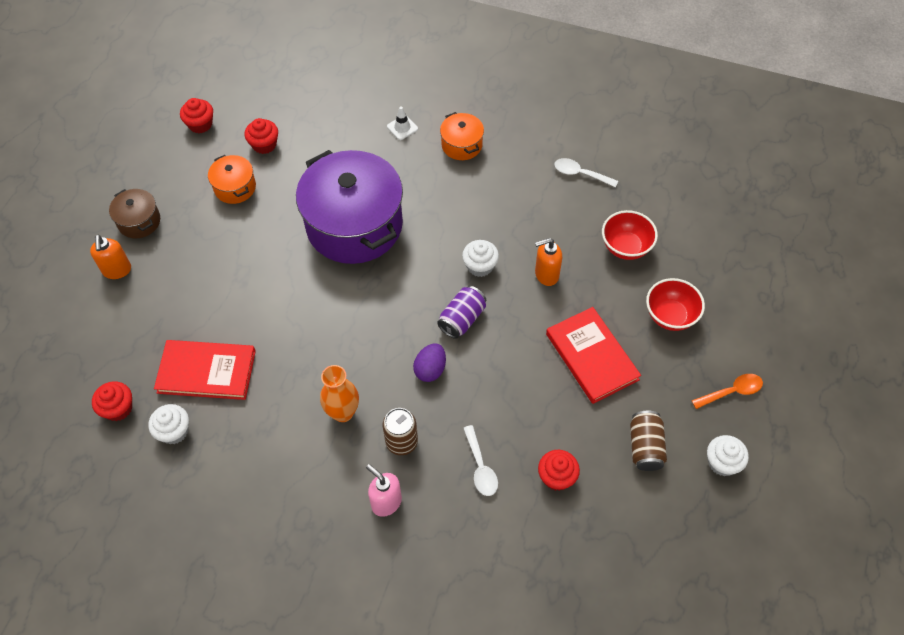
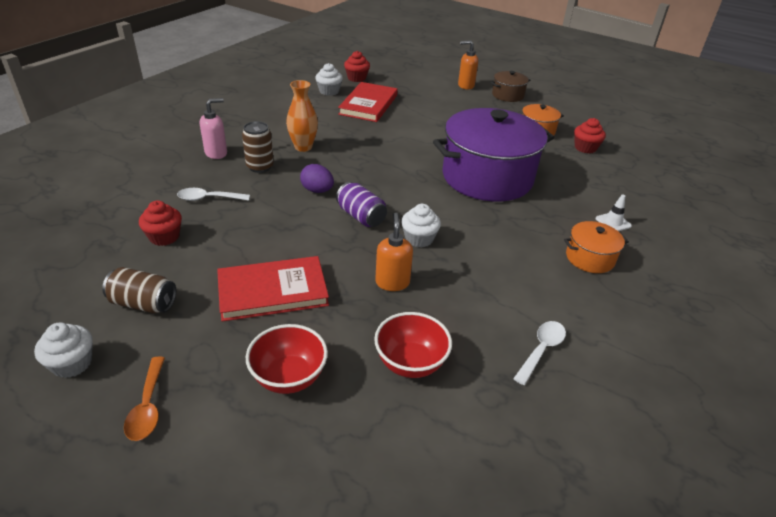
camera: 100 degrees right, 20 degrees down
red cupcake [180,98,213,133] -> none

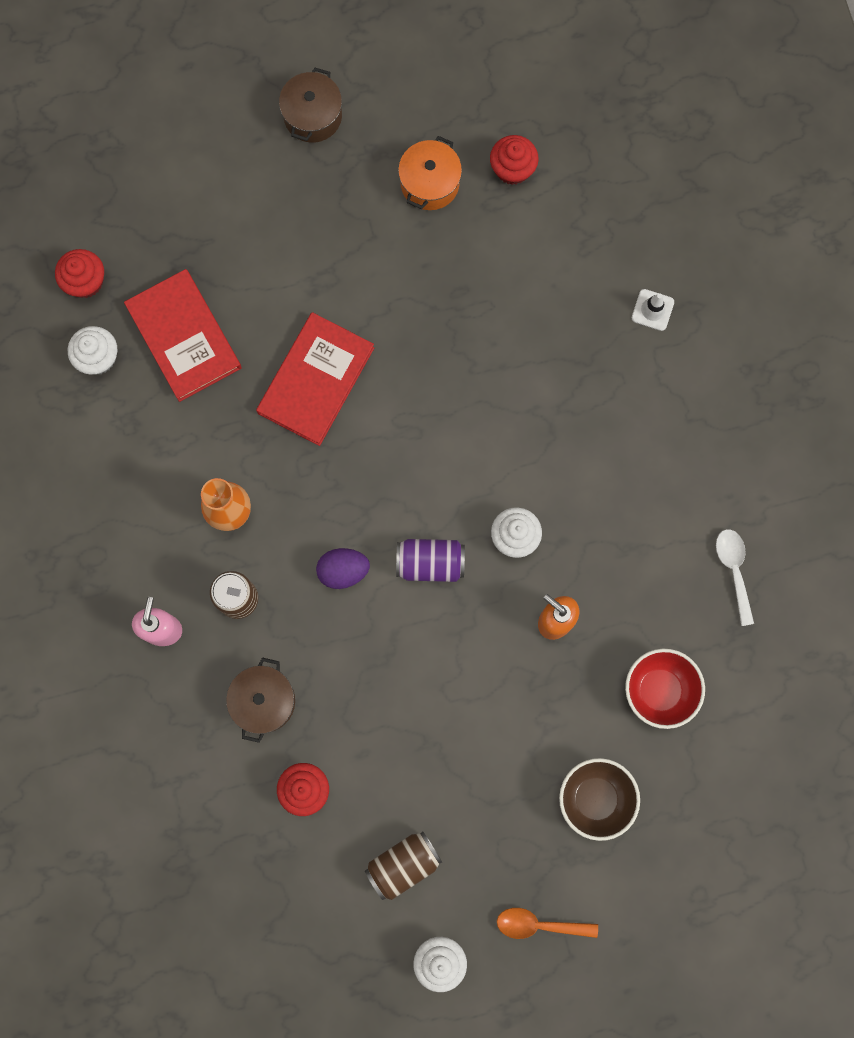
camera: 45 degrees left, 40 degrees up
orange spoon [124,356,165,441] -> orange spoon turned 150 degrees clockwise [497,908,598,939]
white spoon [177,188,250,201] -> brown pot [226,657,295,743]
red book [217,256,329,322] -> red book moved to [256,312,374,446]
red bowl [246,324,328,394] -> brown bowl [559,758,640,841]
purple pot [433,108,554,201] -> none
orange soap dispenser [458,40,478,89] -> none
orange pot [564,221,629,273] -> none

